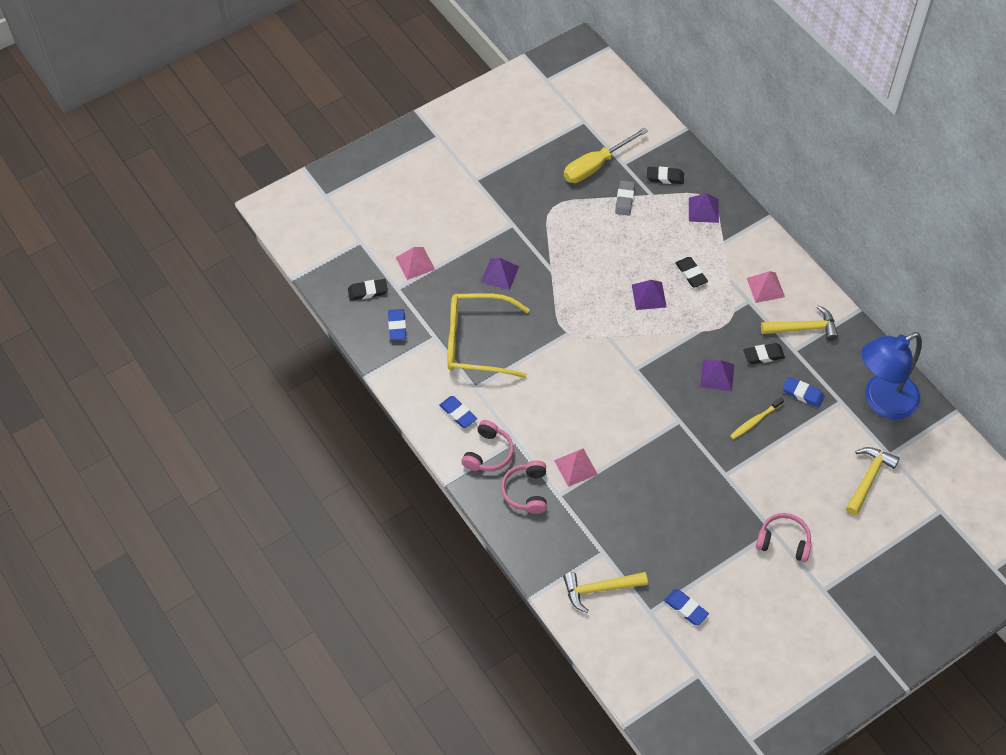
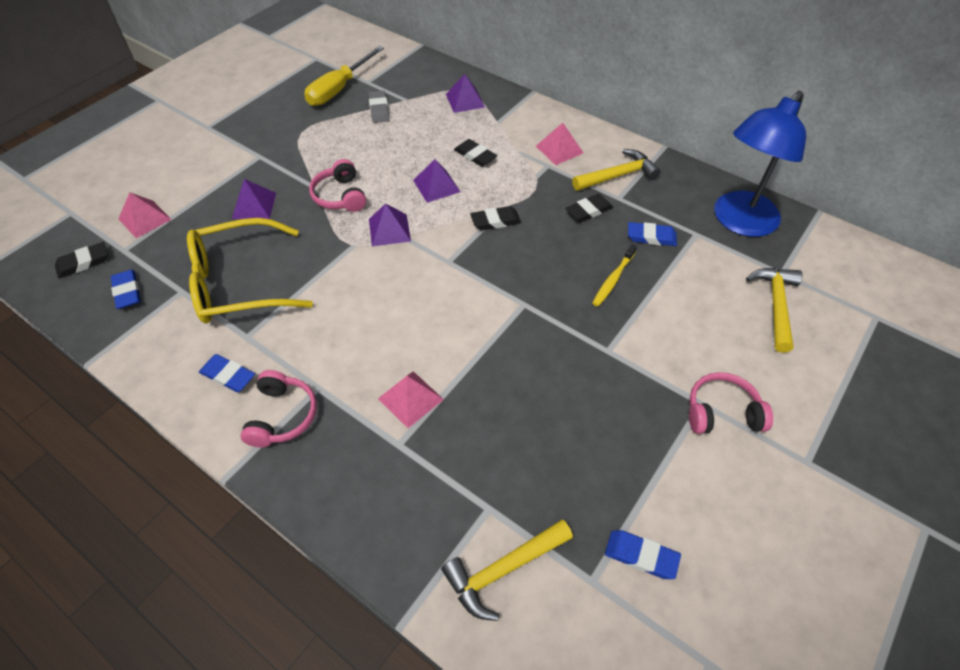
camera: 20 degrees left, 5 degrees down
pink headphones [501,460,547,514] -> pink headphones moved to [309,159,366,212]
black eraser [647,167,684,184] -> black eraser moved to [470,206,521,230]
purple pyramid [700,360,735,391] -> purple pyramid moved to [369,203,411,246]

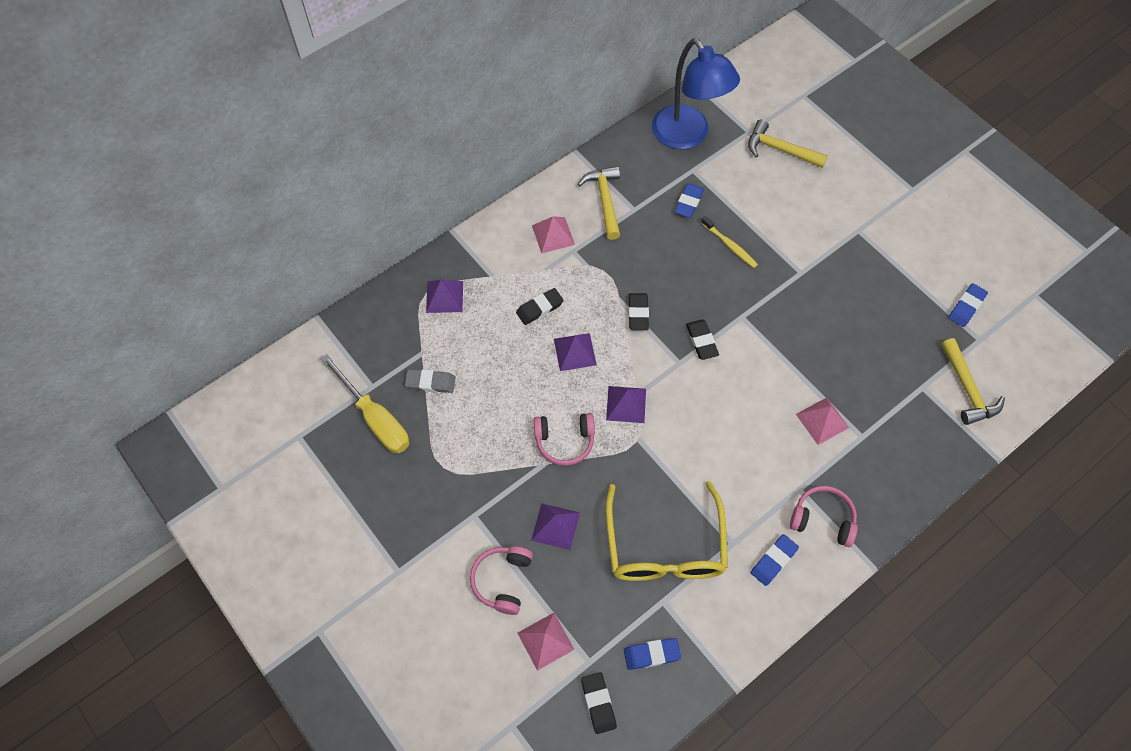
camera: 75 degrees left, 10 degrees up
black eraser [565,194,613,222] -> black eraser moved to [686,319,719,360]
pink headphones [689,372,773,434] -> pink headphones moved to [470,546,533,615]

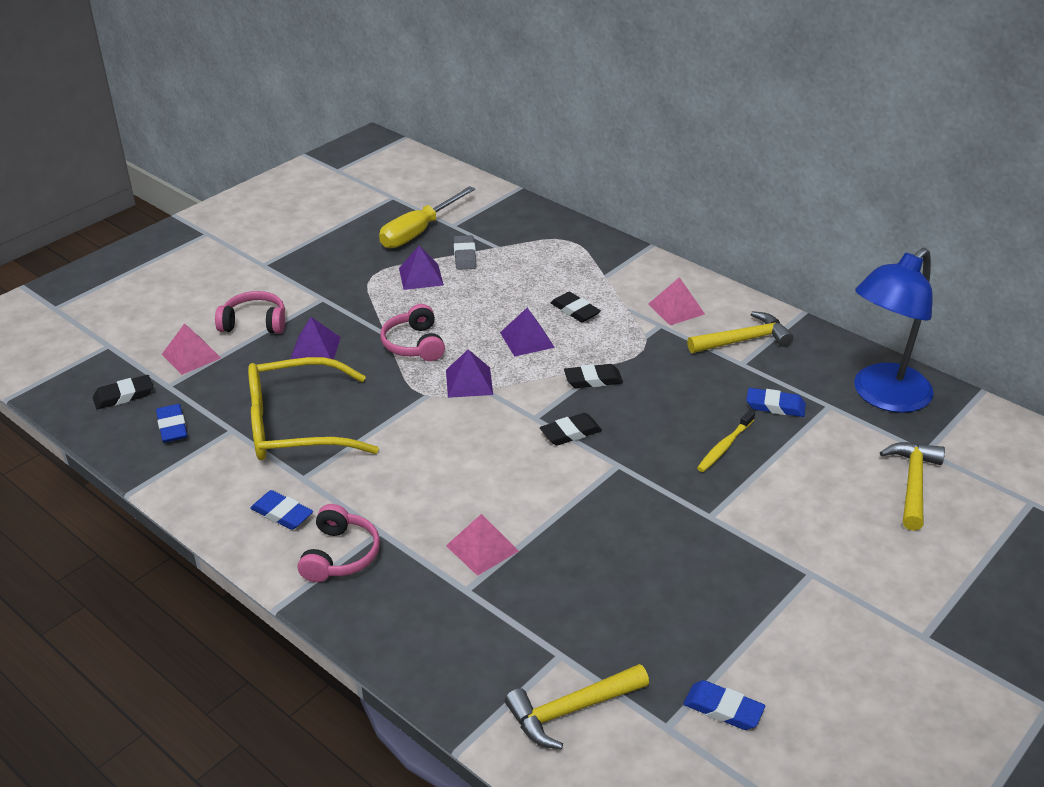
camera: 80 degrees right, 25 degrees down
purple pyramid [426,279,463,313] -> purple pyramid moved to [399,245,444,290]

